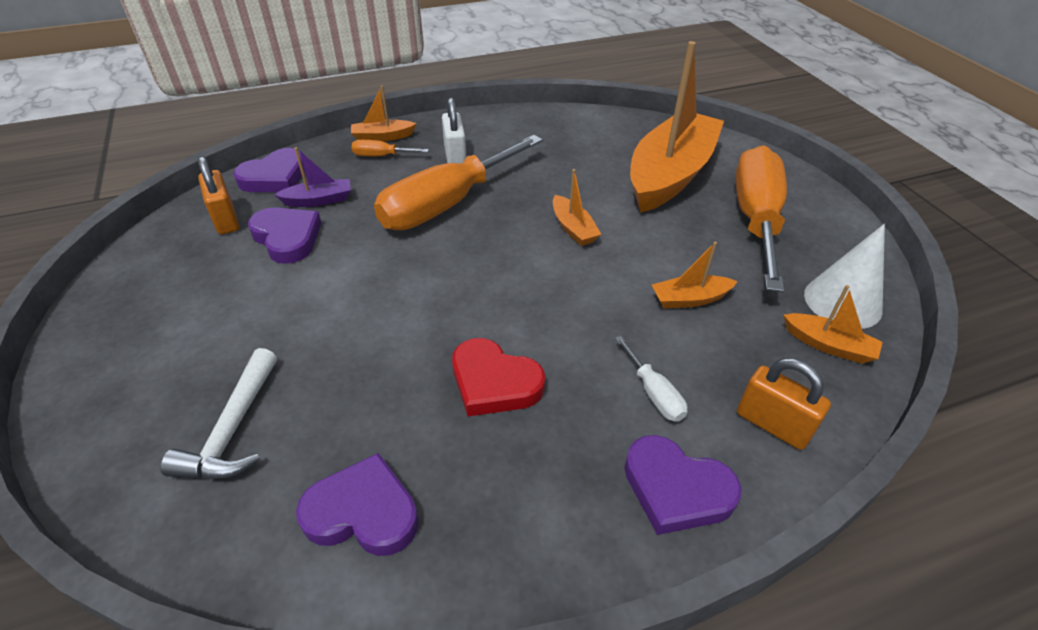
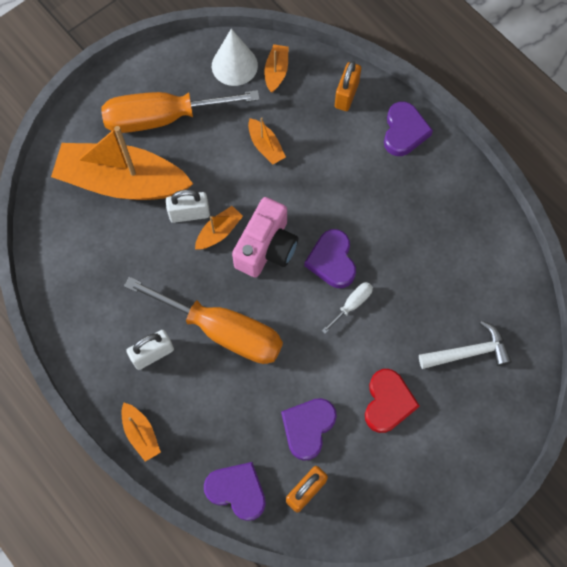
camera: 110 degrees left, 25 degrees up
purple boat [274,147,351,207] -> none
purple heart [296,453,419,556] -> purple heart moved to [304,229,356,288]
orange screwdriver [351,140,429,156] -> none
red heart [452,338,545,416] -> red heart moved to [365,369,420,433]
white screwdriver [615,336,687,422] -> white screwdriver moved to [322,282,373,334]
none -> white padlock [166,189,210,223]
none -> pink camera [232,197,298,278]

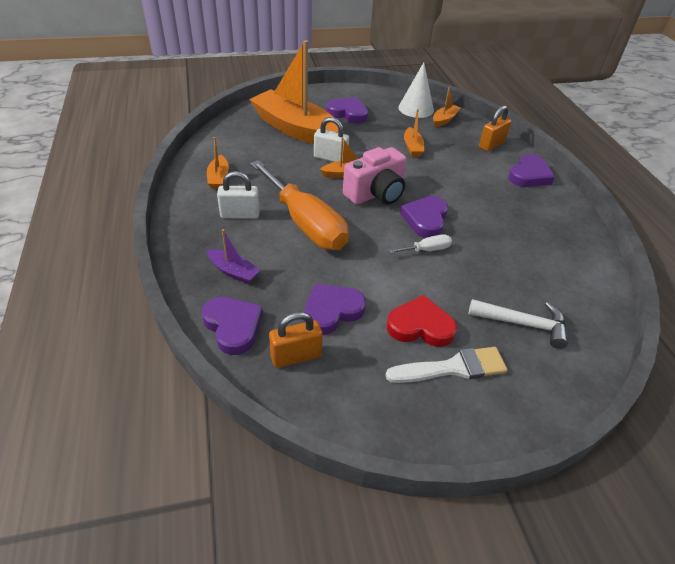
camera: 25 degrees right, 25 degrees down
orange screwdriver [101,90,260,133] -> purple heart [326,98,368,124]
orange boat [122,402,161,461] -> orange boat moved to [207,137,229,189]
red heart [365,369,420,433] -> red heart turned 120 degrees counterclockwise [386,295,457,347]
none -> purple boat [207,229,260,284]
none -> white brush [386,347,507,383]

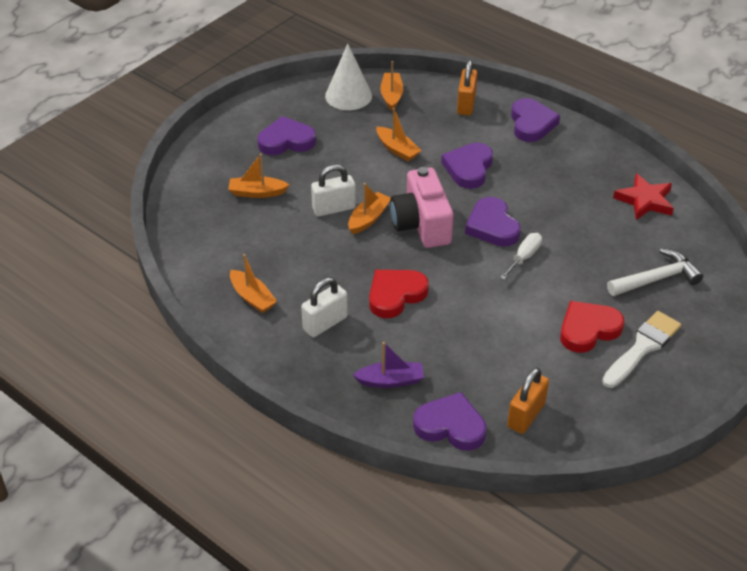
camera: 35 degrees left, 0 degrees up
orange boat [249,40,344,144] -> orange boat [228,154,289,198], size x0.42
orange screwdriver [250,160,349,250] -> red heart [369,270,429,318]
purple heart [304,284,366,335] -> purple heart moved to [441,143,493,189]
pink camera [343,147,407,205] -> pink camera turned 150 degrees clockwise [390,167,453,248]
none -> red star [613,173,674,220]

